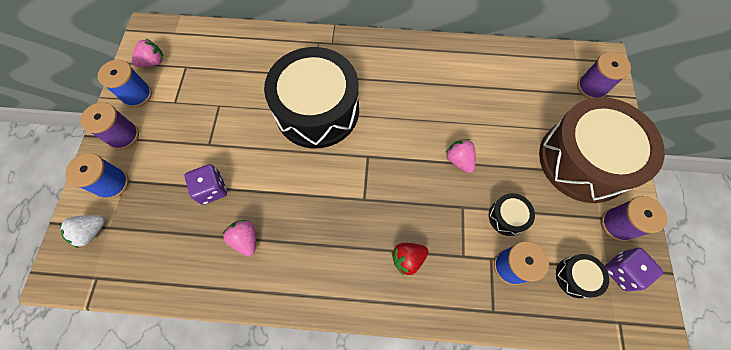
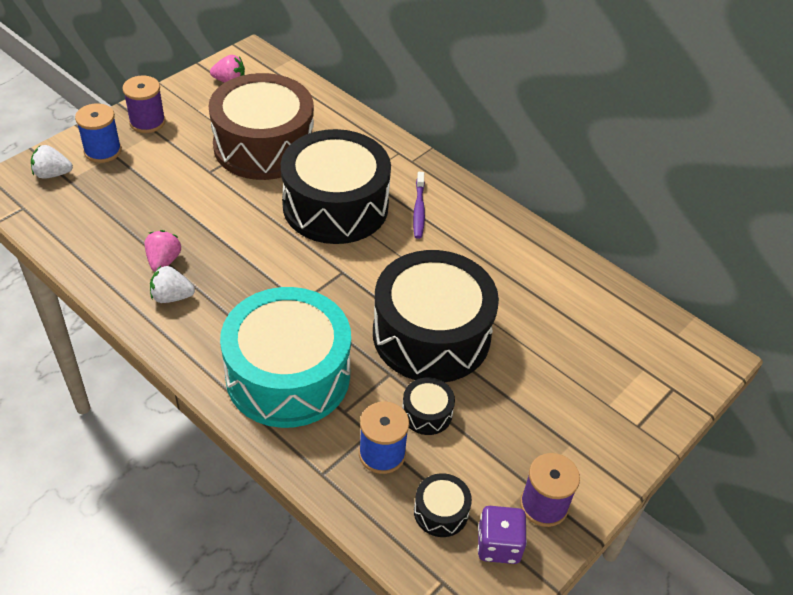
camera: 35 degrees right, 20 degrees down
blue spool [97,60,152,108] -> none
purple dice [184,164,227,205] -> none
red strawberry [392,243,428,276] -> turquoise drum [220,287,351,428]
pink strawberry [445,139,476,173] -> black drum [373,250,499,382]
brown drum [539,97,665,203] -> brown drum moved to [208,73,314,180]
purple spool [577,52,631,99] -> none
none -> white strawberry [150,266,195,303]
none -> purple toothbrush [413,172,425,239]

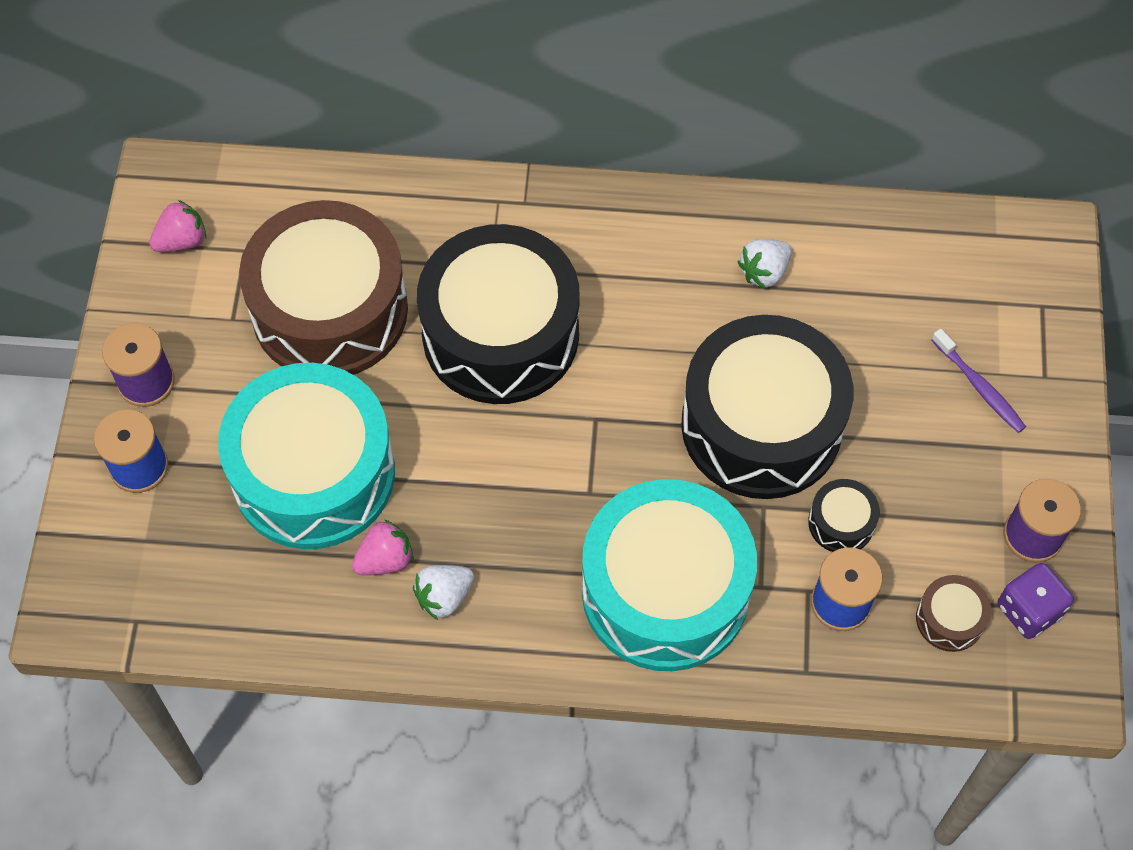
camera: 35 degrees left, 15 degrees up
white strawberry [31,145,73,179] -> white strawberry moved to [737,239,792,289]
pink strawberry [145,230,181,272] -> pink strawberry turned 90 degrees clockwise [352,519,414,575]
purple toothbrush [413,172,425,239] -> purple toothbrush moved to [932,329,1026,433]
black drum [414,473,472,537] -> brown drum [916,575,991,652]
none -> turquoise drum [218,363,395,549]

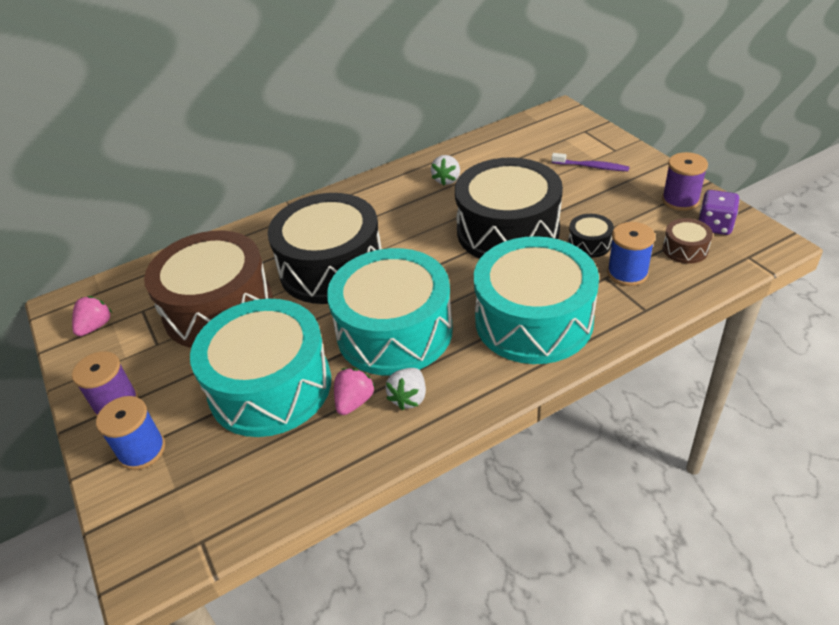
camera: 30 degrees left, 20 degrees down
none -> turquoise drum [327,248,453,376]

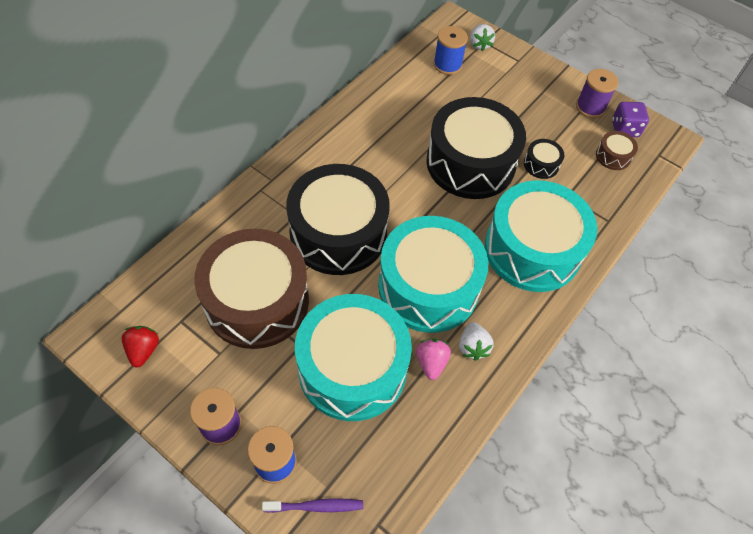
camera: 30 degrees left, 15 degrees up
pink strawberry [72,296,112,336] -> red strawberry [122,326,159,368]
white strawberry [431,155,460,186] -> white strawberry moved to [470,24,495,51]
purple toothbrush [551,153,629,171] -> purple toothbrush moved to [262,498,363,513]
blue spool [607,222,655,286] -> blue spool moved to [433,26,468,75]

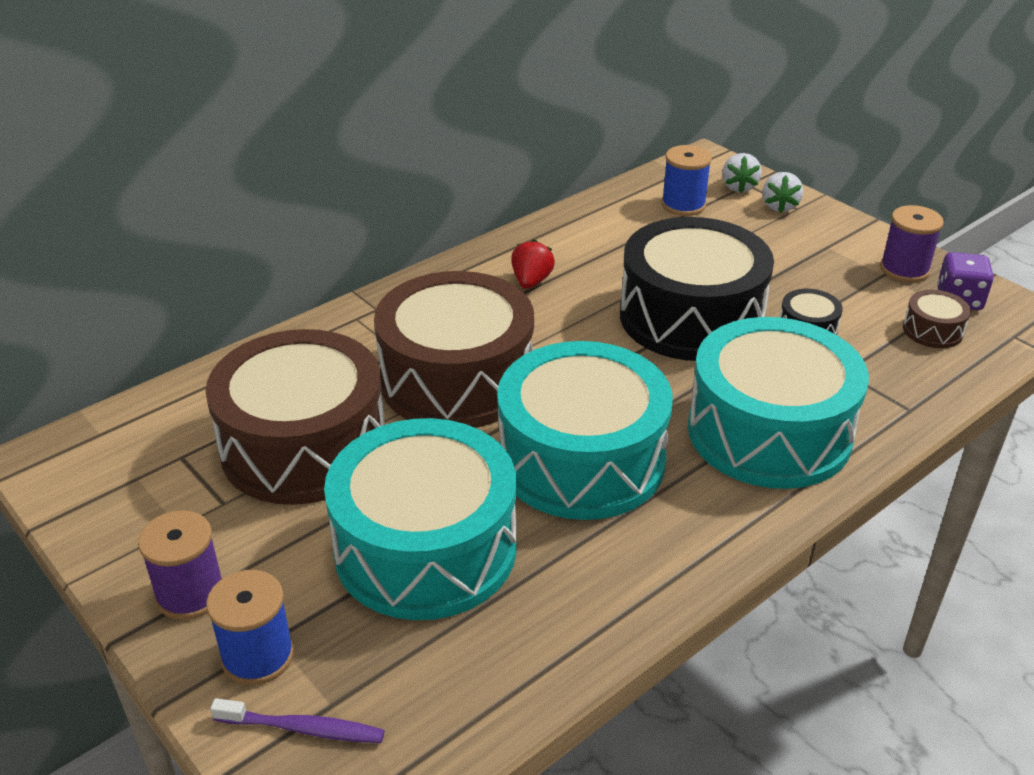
camera: 15 degrees right, 20 degrees down
red strawberry [122,326,159,368] -> red strawberry moved to [511,239,555,289]
black drum [286,164,390,275] -> brown drum [374,271,534,428]
pink strawberry [416,339,451,380] -> none
white strawberry [459,322,494,361] -> white strawberry moved to [762,172,803,213]

